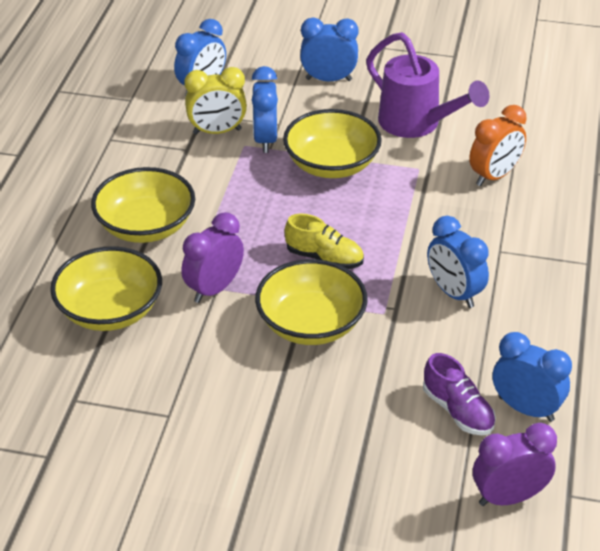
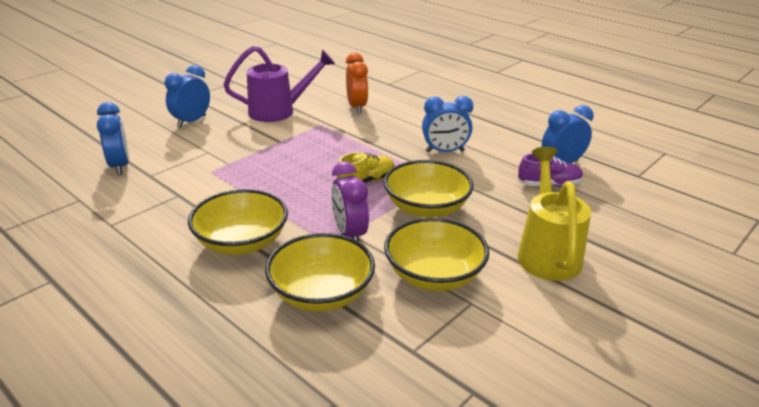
camera: 60 degrees left, 10 degrees down
yellow clock [184,67,247,134] -> none
blue clock [252,66,278,153] -> none
yellow bowl [283,109,382,178] -> yellow bowl moved to [384,218,489,291]
purple clock [473,423,557,506] -> none
none -> yellow watering can [518,147,591,281]

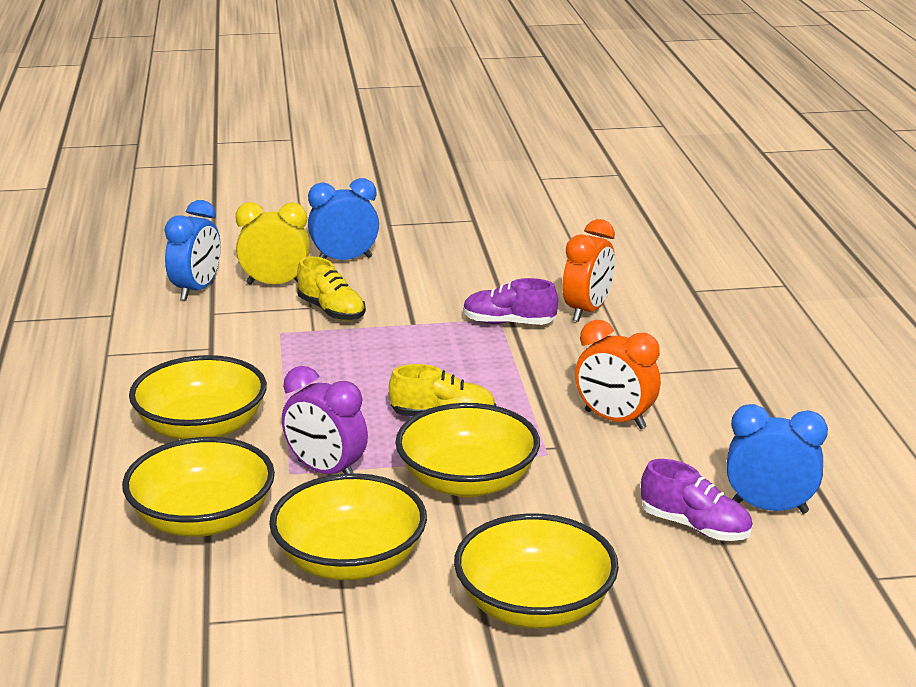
camera: 40 degrees right, 5 degrees down
purple watering can [223,46,335,122] -> none
purple clock [331,161,369,242] -> purple clock turned 75 degrees counterclockwise [282,366,368,474]
blue clock [422,96,473,153] -> orange clock [575,320,661,429]
yellow watering can [518,147,591,281] -> yellow bowl [454,513,619,629]
none -> yellow clock [235,202,310,285]
none -> yellow shoe [297,256,366,321]
none -> purple shoe [463,278,558,325]

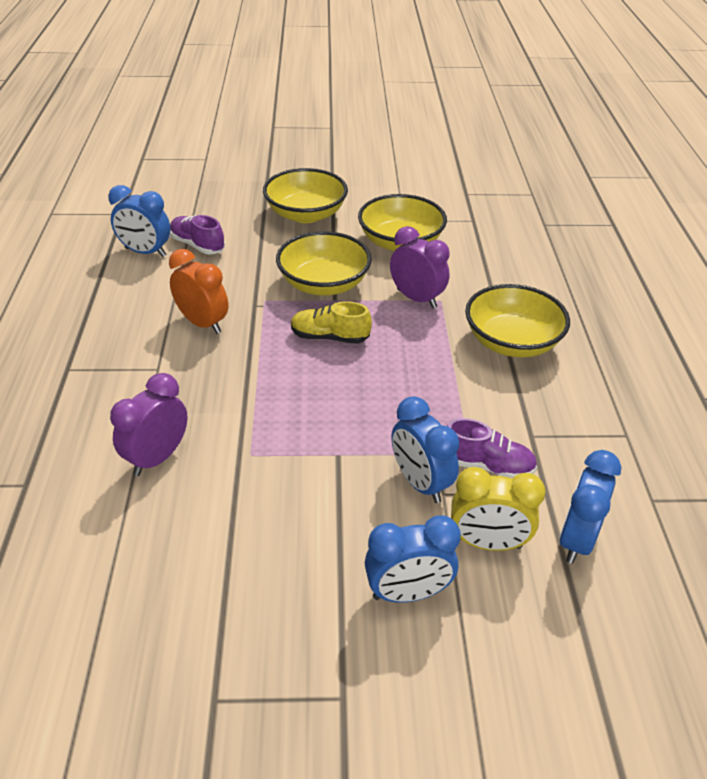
camera: 175 degrees left, 15 degrees up
yellow bowl [122,437,275,537] -> none
yellow shoe [297,256,366,321] -> blue clock [392,396,459,503]
purple shoe [463,278,558,325] -> purple shoe moved to [447,418,537,479]
orange clock [562,219,615,322] -> purple clock [110,373,188,476]

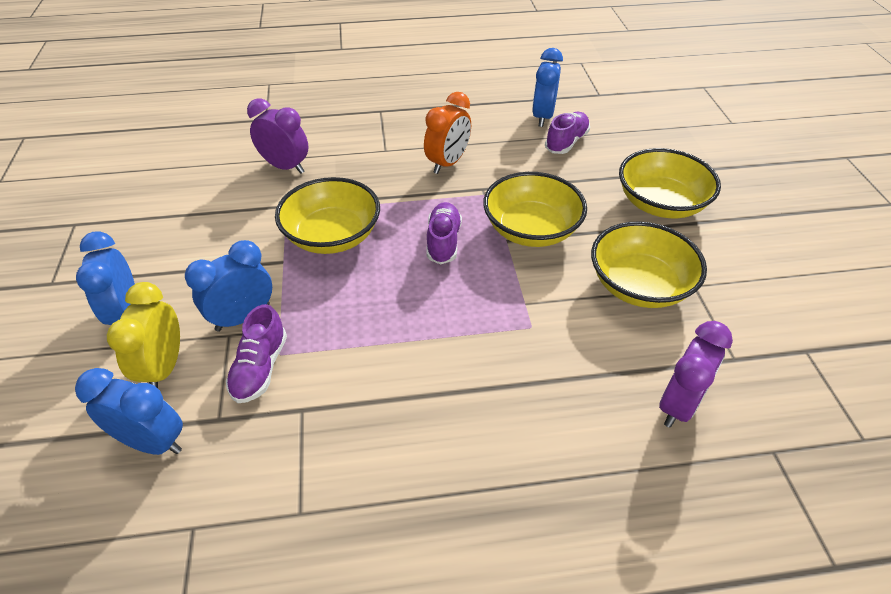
camera: 85 degrees right, 5 degrees up
yellow shoe [291,301,372,344] -> purple shoe [426,202,462,264]
purple clock [390,226,450,308] -> purple clock moved to [659,321,733,428]
yellow bowl [465,284,570,357] -> yellow bowl moved to [275,177,380,254]

